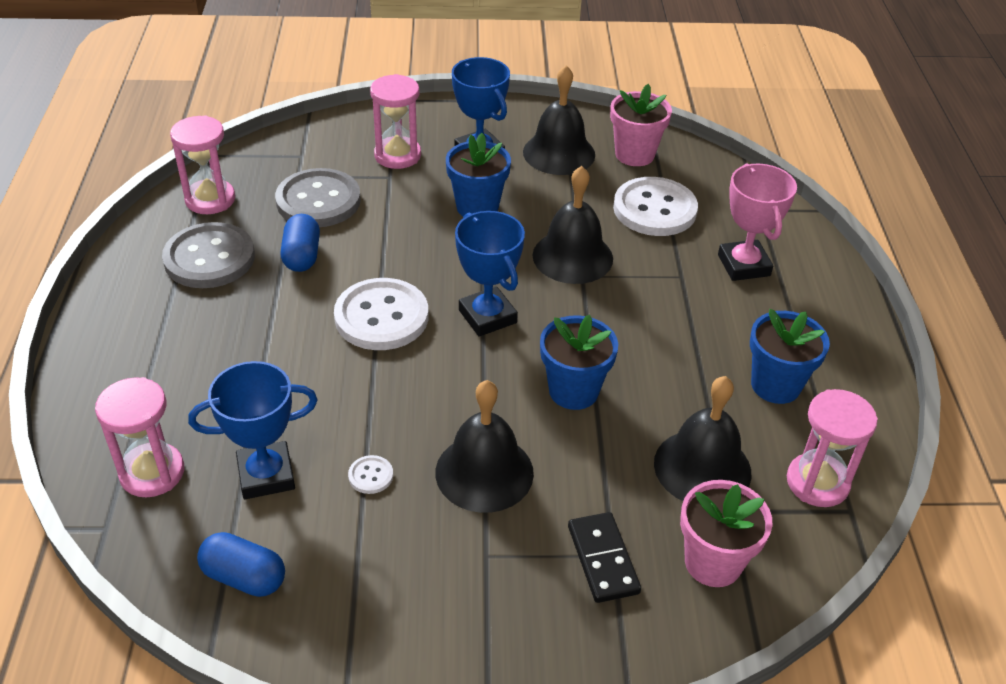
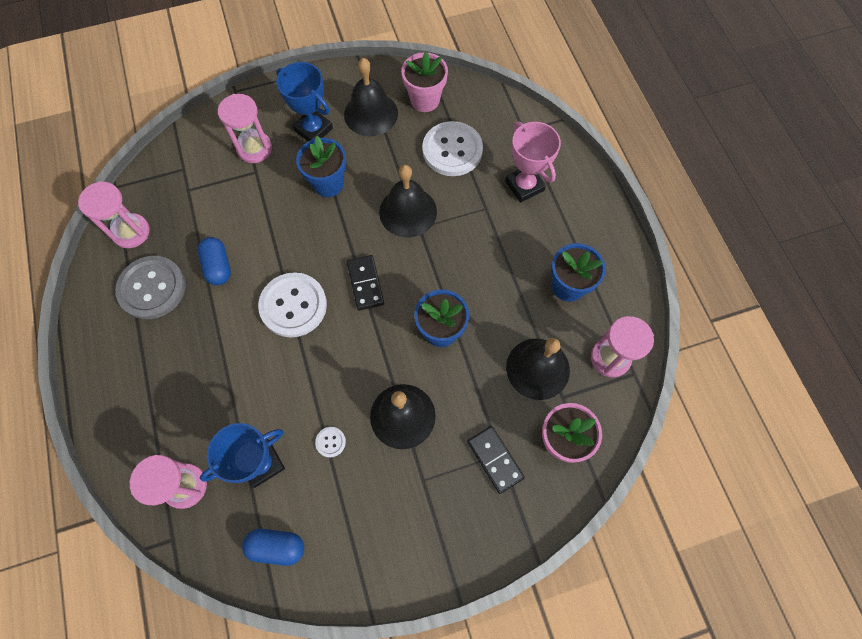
camera: 15 degrees left, 25 degrees up
grey button [275,168,361,227] -> none
blue trophy [455,211,525,337] -> black domino [347,255,384,311]

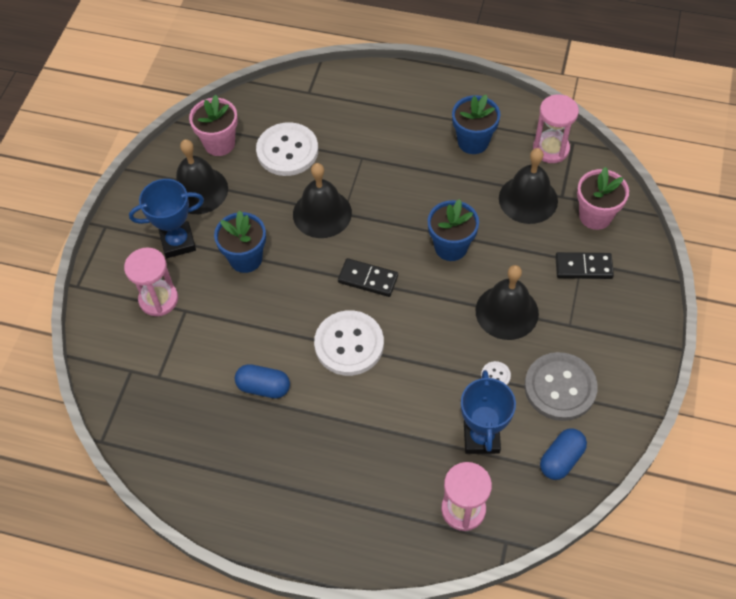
camera: 55 degrees left, 10 degrees down
pink hourglass [78,181,150,248] -> none
grey button [115,256,186,319] -> grey button moved to [524,352,598,421]
pink trophy [505,122,561,203] -> none

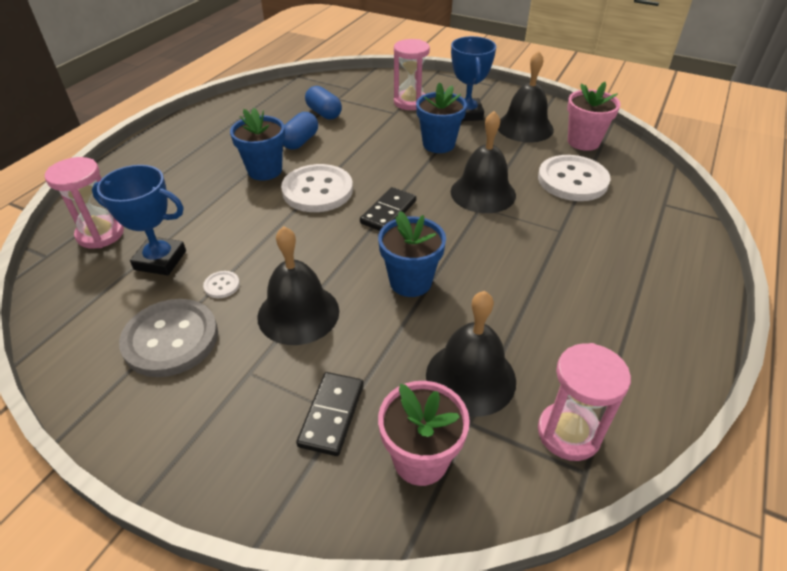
camera: 100 degrees right, 15 degrees down
blue flower pot [452,94,500,154] -> blue flower pot moved to [230,108,285,181]
blue capsule [540,428,587,480] -> blue capsule moved to [305,86,342,120]

